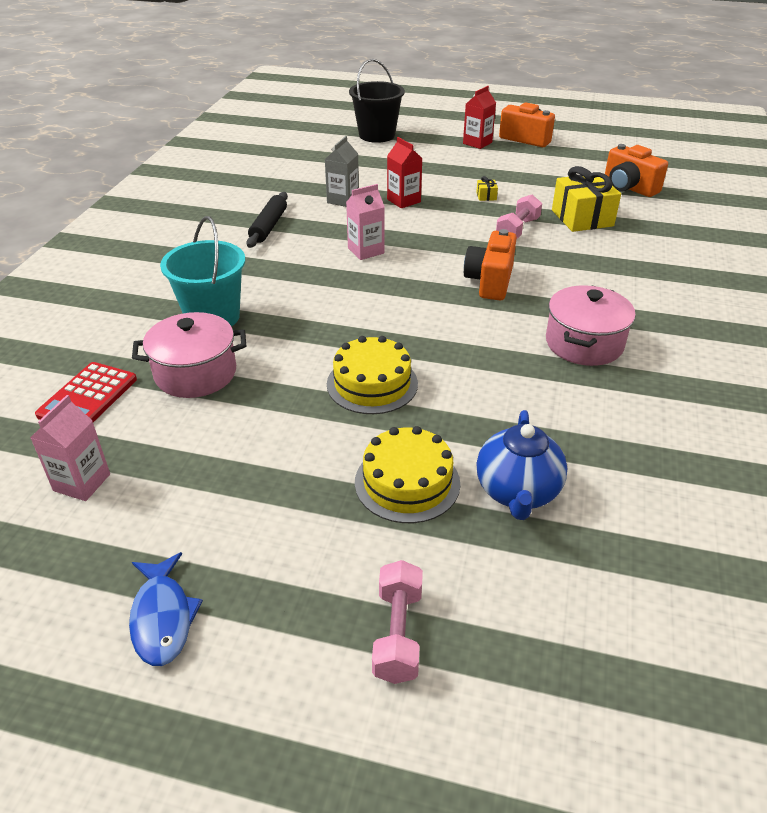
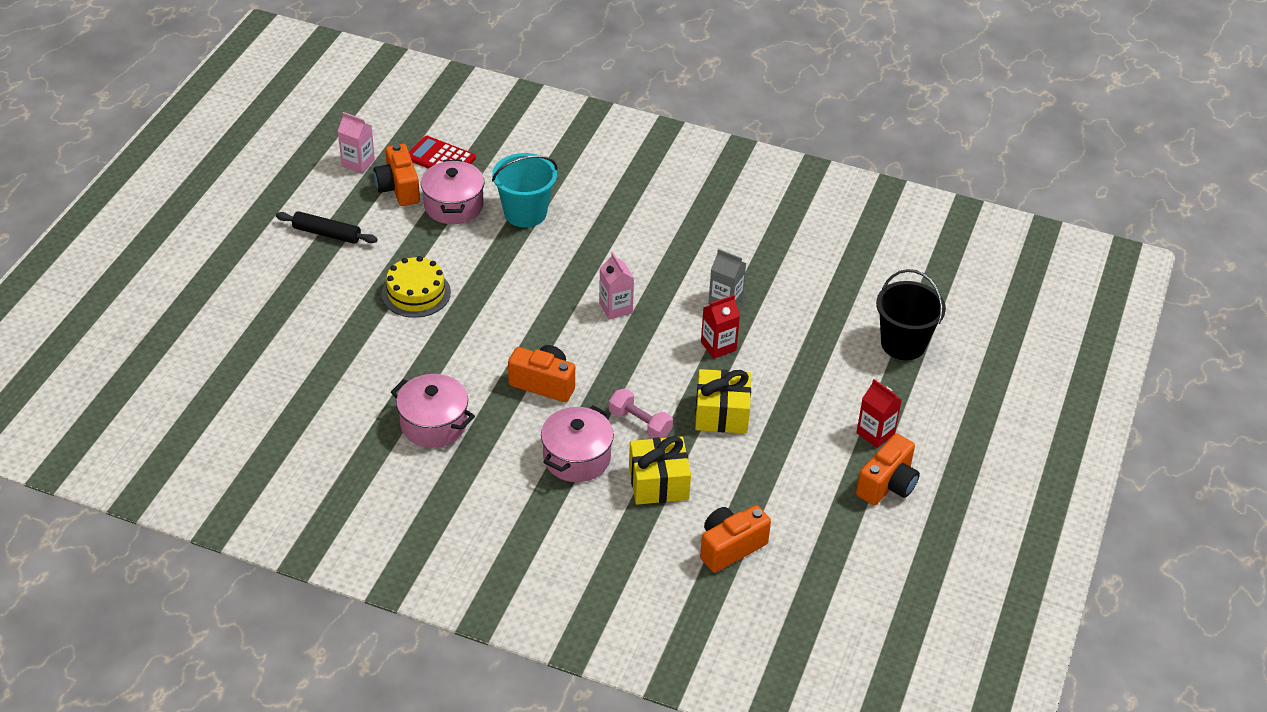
camera: 95 degrees right, 5 degrees up
blue fish [129,552,203,666] -> none
black rolling pin [246,192,288,248] -> black rolling pin moved to [276,211,377,244]
yellow cake [355,426,460,523] -> none
pink dumbbell [372,560,423,684] -> none
yellow gift [476,176,498,201] -> yellow gift [695,369,751,433], size x2.47
blue teapot [477,410,568,520] -> none
none -> orange camera [374,144,420,206]
none -> pink pot [541,405,614,482]

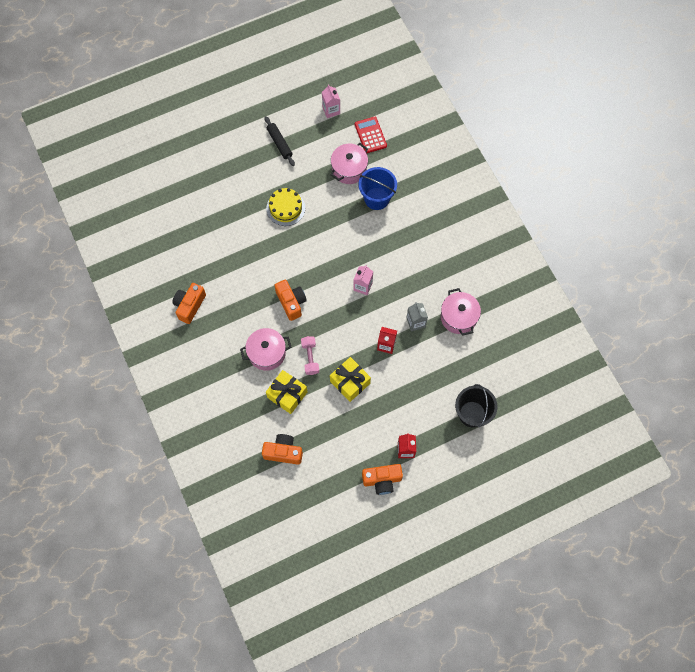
camera: 45 degrees right, 25 degrees up
orange camera [374,144,420,206] -> orange camera moved to [172,283,206,324]
pink pot [391,374,475,448] -> pink pot moved to [441,288,481,336]
turquoise bucket [492,153,557,227] -> blue bucket [359,167,397,210]

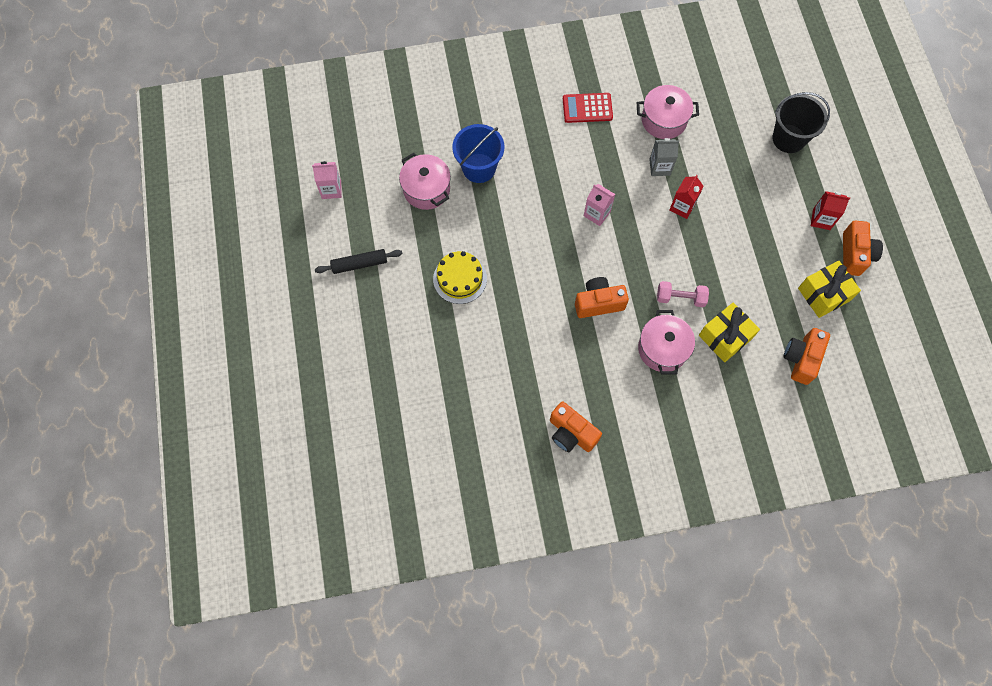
camera: 75 degrees left, 0 degrees up
yellow gift [330,357,371,402] -> yellow gift moved to [798,261,861,318]
red calculator [355,117,387,153] -> red calculator moved to [563,93,613,123]

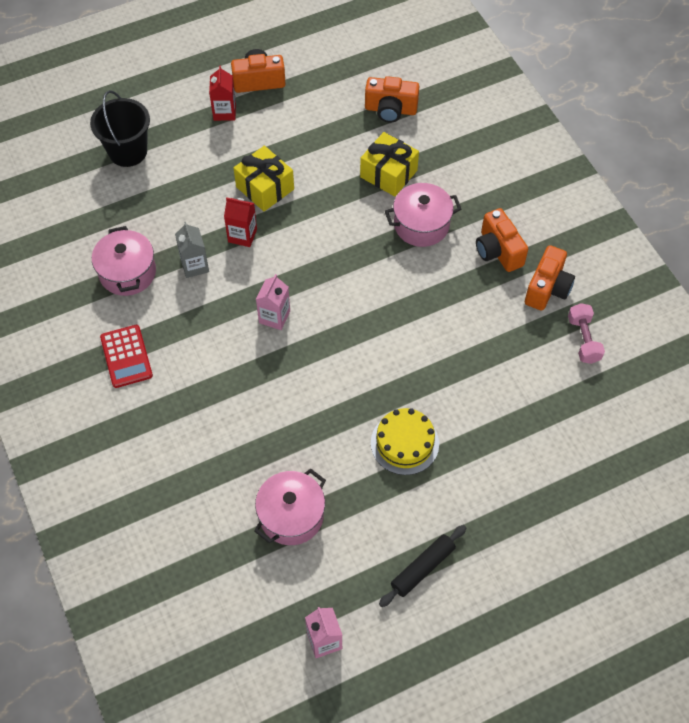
camera: 105 degrees left, 10 degrees down
black rolling pin [315,249,402,274] -> black rolling pin turned 75 degrees clockwise [379,525,466,607]
blue bucket [452,124,505,183] -> none
orange camera [575,277,629,318] -> orange camera moved to [476,208,528,272]
pink dumbbell [657,281,709,307] -> pink dumbbell moved to [568,303,605,364]
yellow gift [798,261,861,318] -> yellow gift moved to [234,146,294,211]

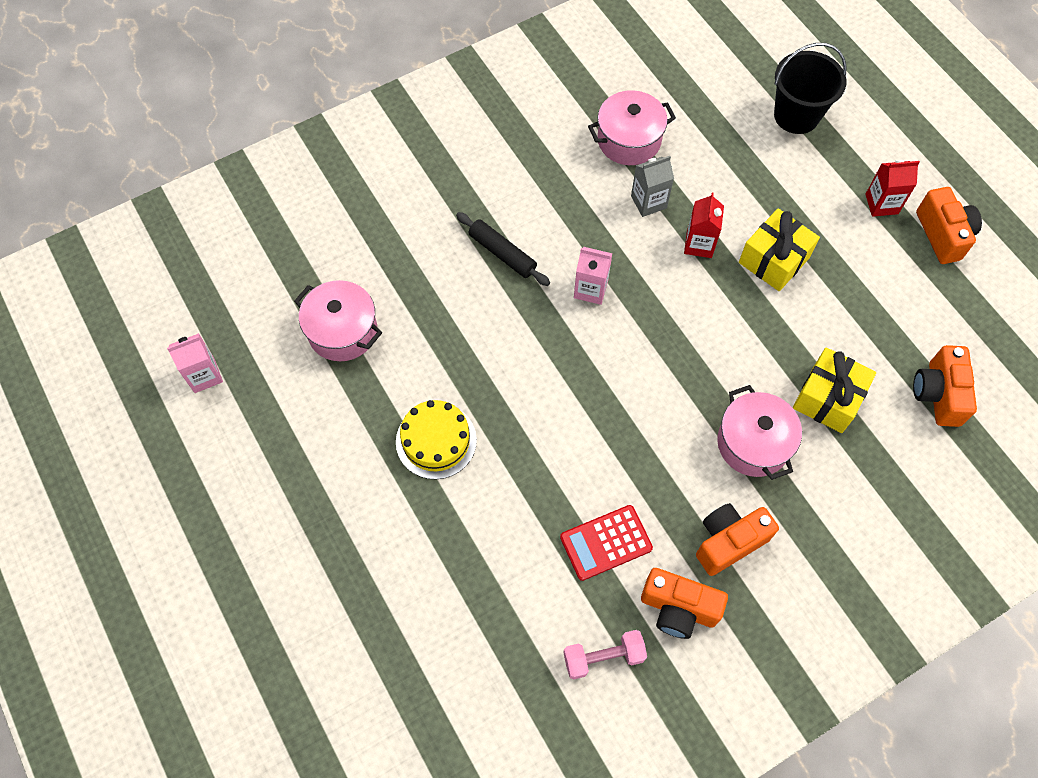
camera: 85 degrees right, 5 degrees up
red calculator [100,325,153,388] -> red calculator moved to [560,505,653,581]
black rolling pin [379,525,466,607] -> black rolling pin moved to [456,212,550,286]

